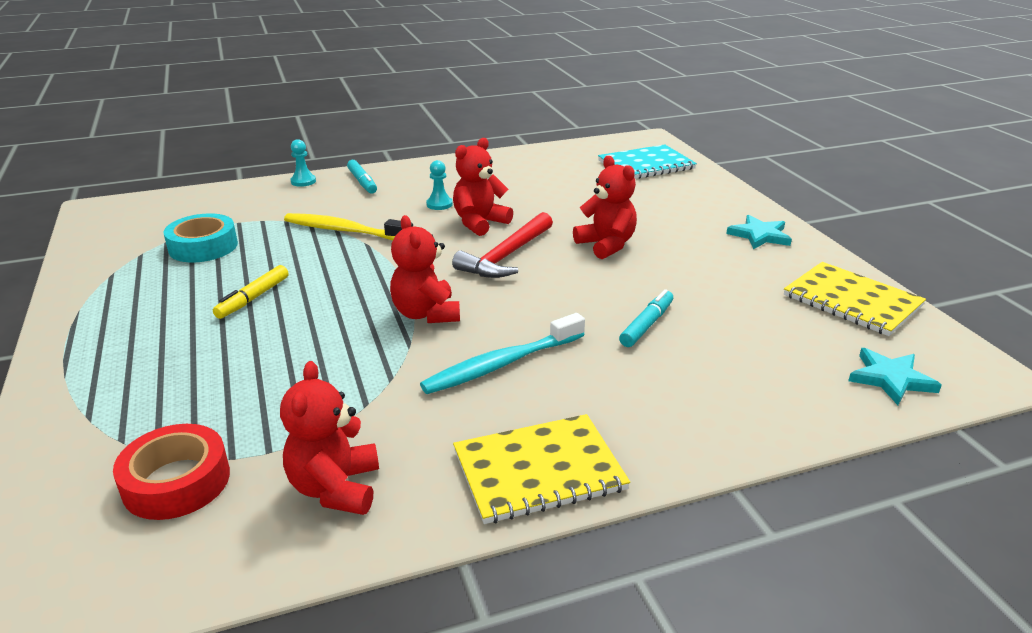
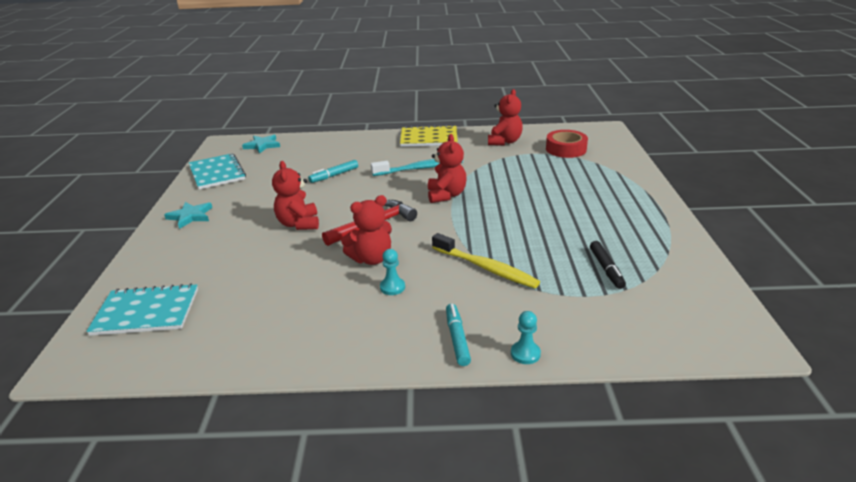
camera: 160 degrees left, 0 degrees up
turquoise tape [164,213,238,262] -> black marker [590,241,626,289]
yellow marker [213,265,289,319] -> none
yellow notebook [784,262,926,336] -> turquoise notebook [189,153,246,190]

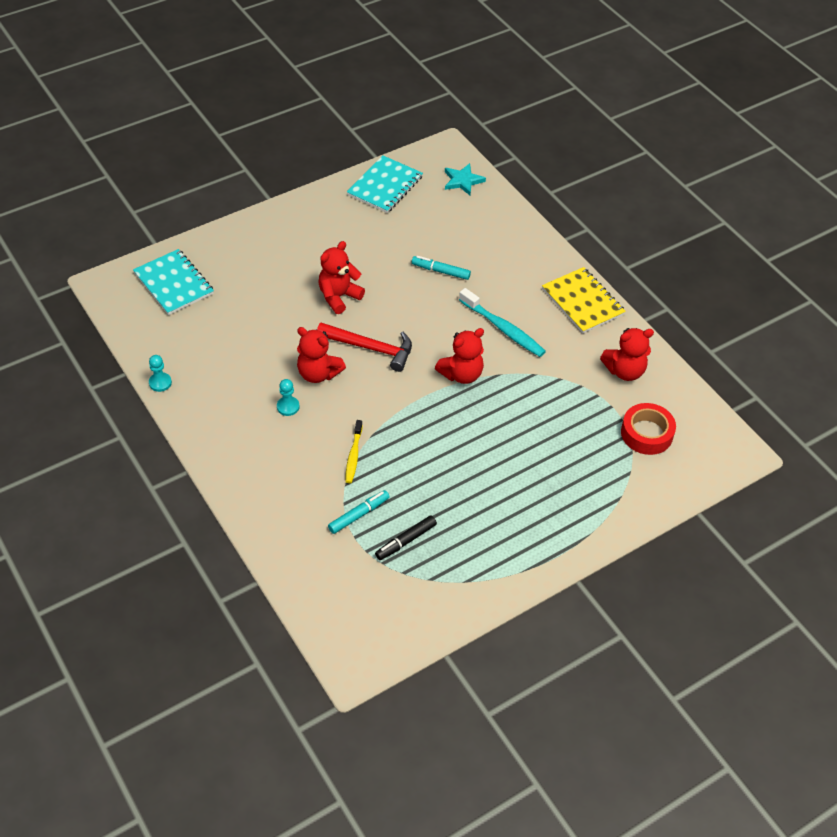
camera: 55 degrees right, 20 degrees up
turquoise star [164,202,212,229] -> none
yellow toothbrush [432,233,540,288] -> yellow toothbrush [345,420,363,483], size x0.62
turquoise marker [446,304,471,366] -> turquoise marker moved to [328,490,390,534]
turquoise pawn [511,311,541,364] -> turquoise pawn moved to [149,355,172,392]

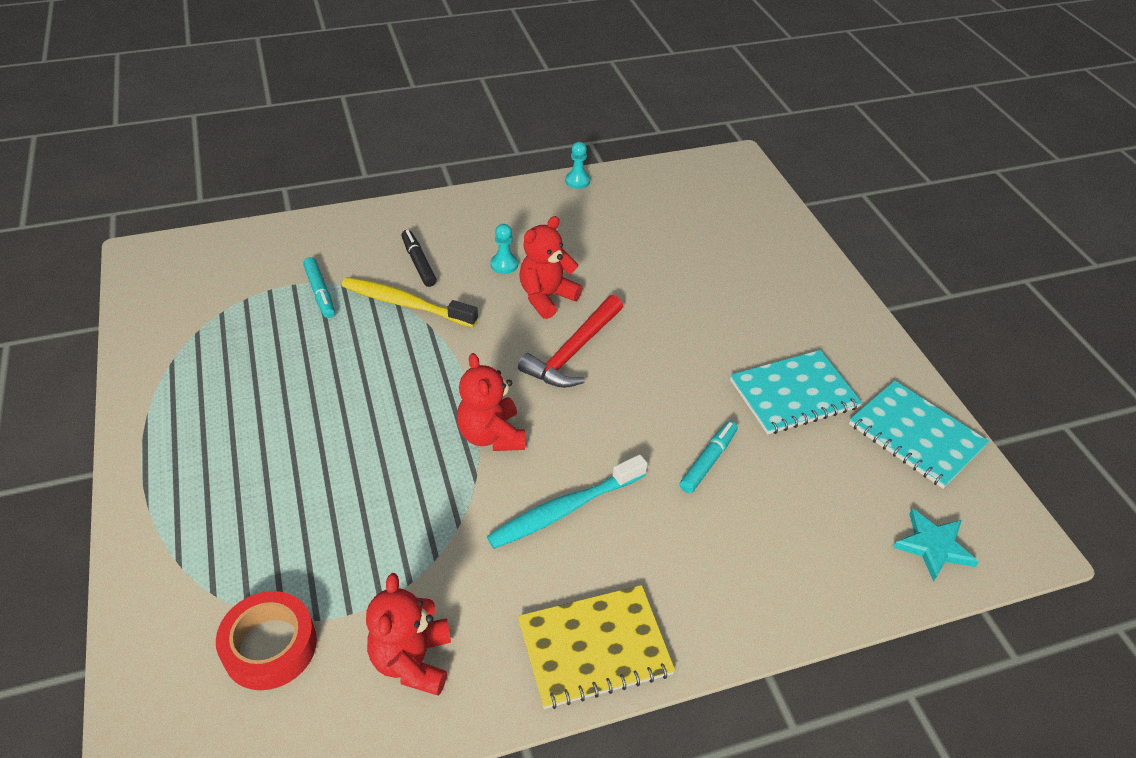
camera: 105 degrees right, 5 degrees down
turquoise notebook [133,249,214,315] -> turquoise notebook moved to [730,350,862,435]
red teddy bear [318,241,365,314] -> none
yellow toothbrush [345,420,363,483] -> yellow toothbrush [341,277,478,327], size x1.62
black marker [375,516,437,560] -> black marker moved to [401,230,437,287]

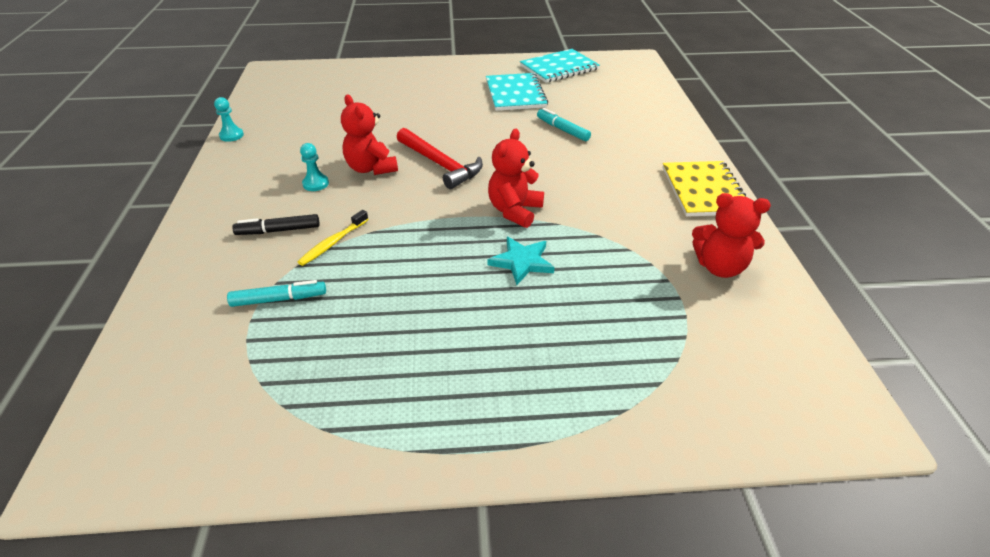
camera: 75 degrees left, 5 degrees down
red tape [216,591,317,690] -> none
yellow toothbrush [341,277,478,327] -> yellow toothbrush [298,210,369,266], size x0.62
red teddy bear [457,353,525,451] -> red teddy bear turned 120 degrees clockwise [488,129,544,228]
turquoise toothbrush [487,454,648,549] -> none
turquoise star [893,508,978,582] -> turquoise star moved to [488,237,555,285]

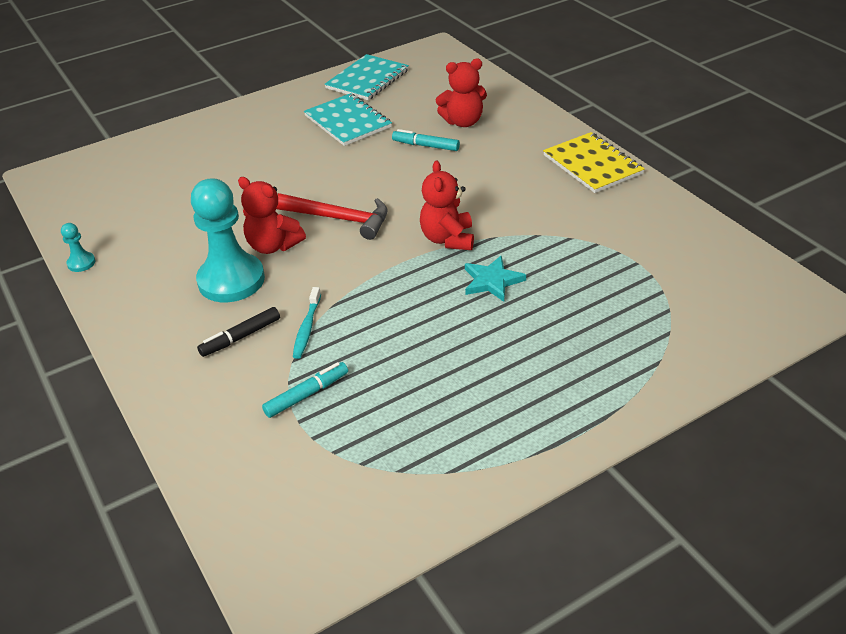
camera: 25 degrees left, 0 degrees up
yellow toothbrush [298,210,369,266] -> turquoise toothbrush [293,287,321,359]
turquoise pawn [300,143,329,191] -> turquoise pawn [191,178,265,302], size x2.36
red teddy bear [692,193,771,278] -> red teddy bear moved to [436,59,487,127]

